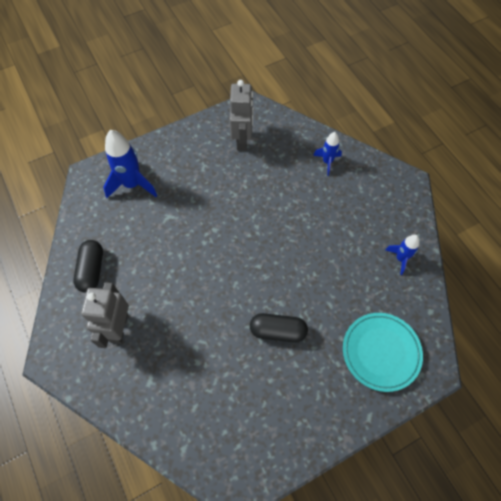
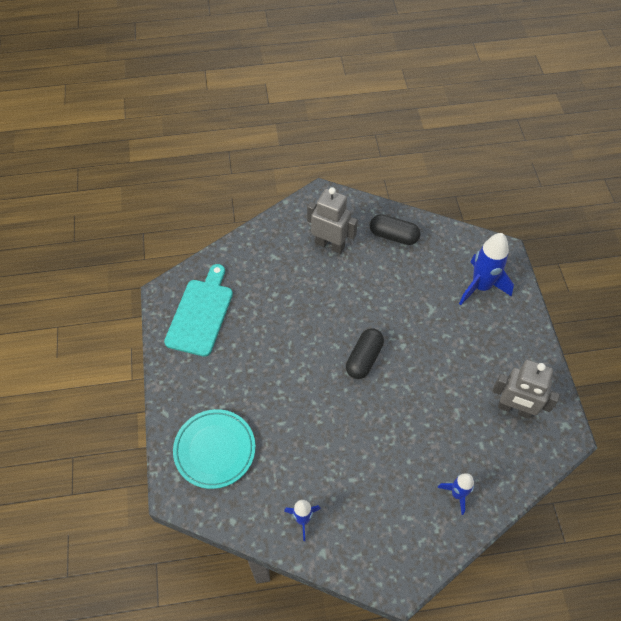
camera: 110 degrees right, 5 degrees down
black capsule [250,313,308,343] -> black capsule moved to [346,328,384,379]
none -> turquoise cutting board [164,264,233,357]

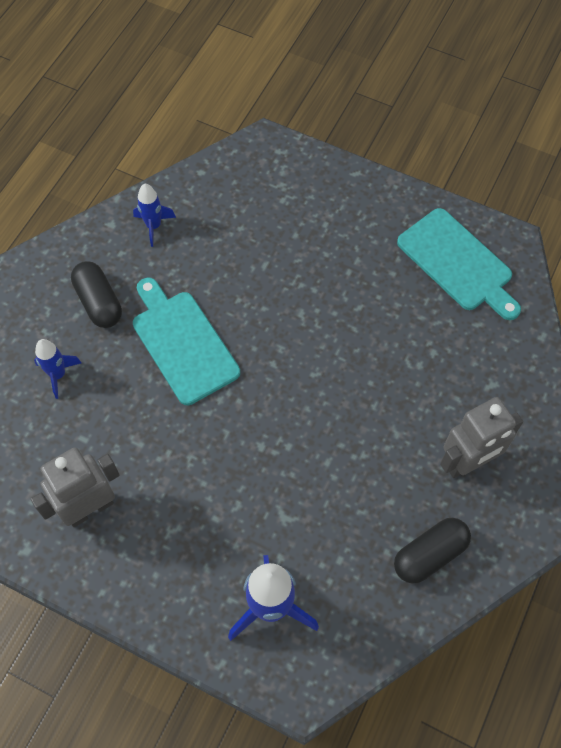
camera: 125 degrees right, 5 degrees up
turquoise plate [173,409,256,489] -> none
black capsule [346,328,384,379] -> black capsule moved to [71,261,122,328]
none -> turquoise cutting board [133,278,240,405]

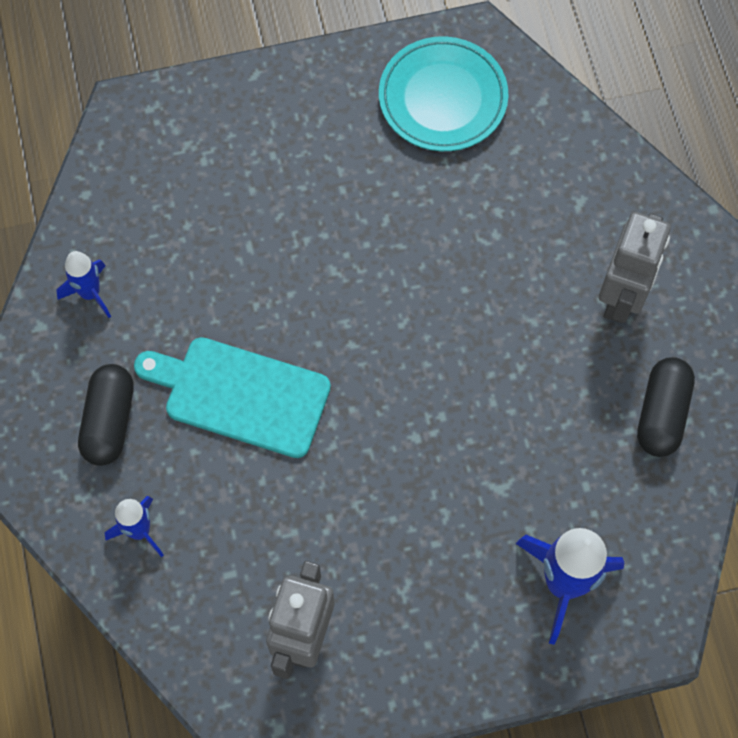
camera: 40 degrees left, 5 degrees up
black capsule [71,261,122,328] -> black capsule turned 75 degrees clockwise [78,364,134,466]
turquoise cutting board [397,208,521,320] -> turquoise plate [379,36,508,151]

